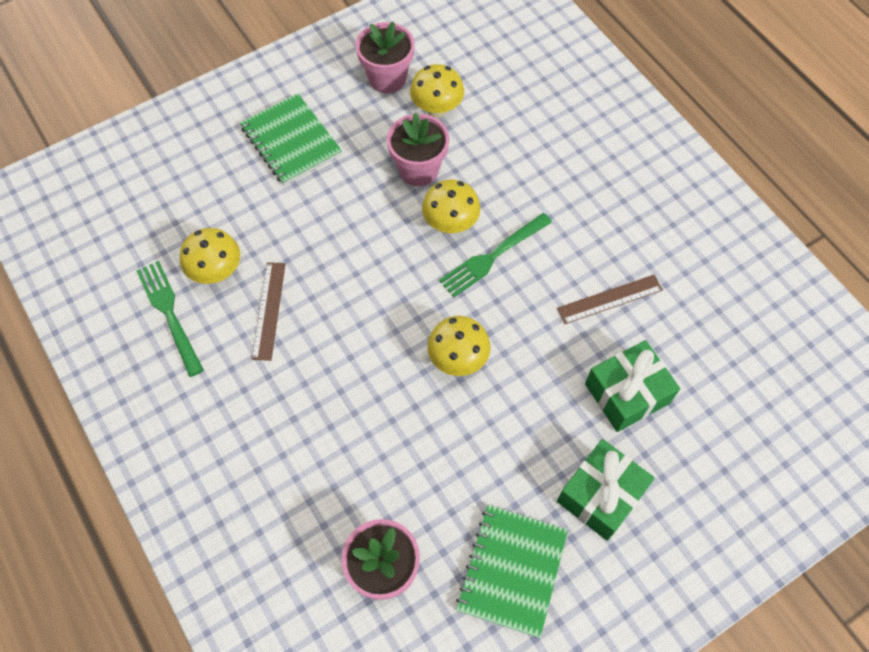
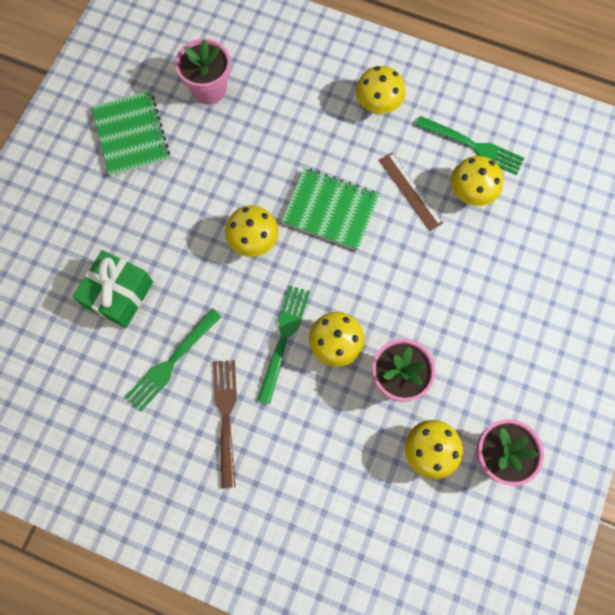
camera: 145 degrees right, 10 degrees up
green notebook [240,93,342,185] -> green notebook moved to [281,168,380,251]
brown ruler [557,275,663,324] -> green fork [125,308,222,412]
green gift [557,439,655,541] -> none
none -> brown fork [213,360,237,488]
none -> yellow mushroom [356,66,406,114]

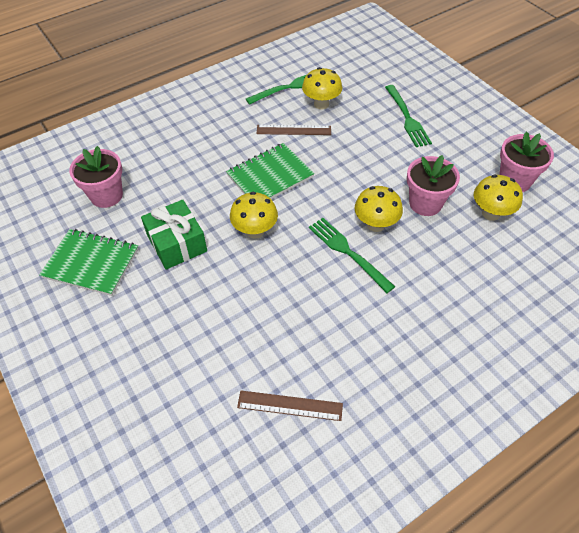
camera: 55 degrees left, 20 degrees down
green gift [73,250,153,328] -> green gift moved to [141,200,207,270]
green fork [125,308,222,412] -> green fork moved to [385,85,432,147]
brown fork [213,360,237,488] -> none
yellow mushroom [356,66,406,114] -> none
none -> brown ruler [237,391,343,421]

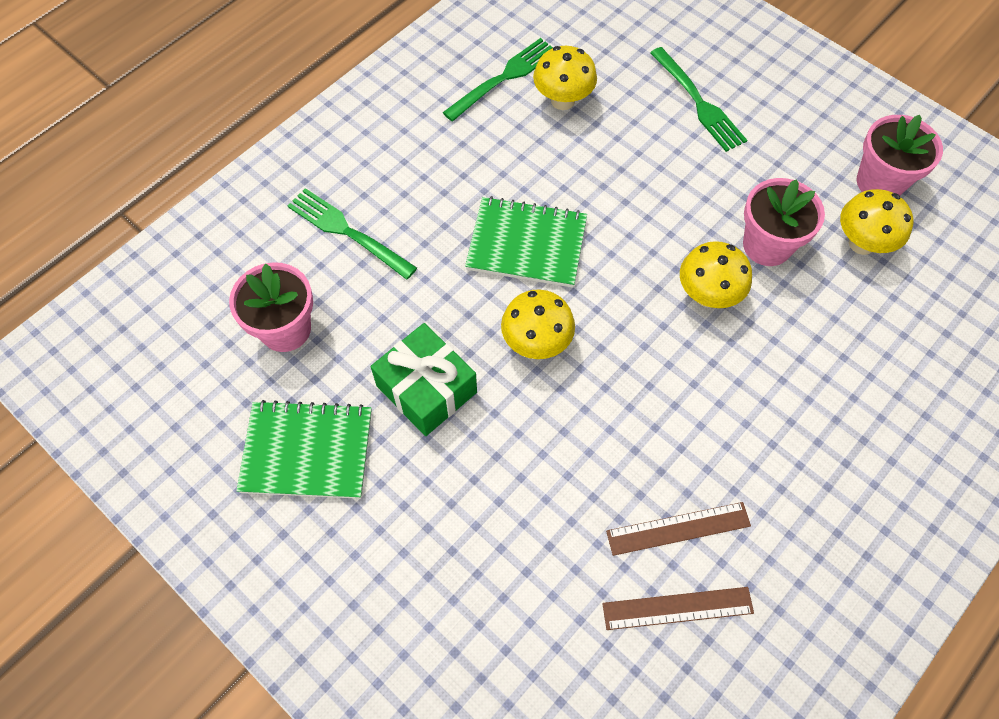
camera: 15 degrees left, 10 degrees up
green notebook [226,143,314,199] -> green notebook turned 60 degrees clockwise [465,196,587,288]
brown ruler [256,125,331,135] -> brown ruler moved to [606,502,751,556]
green fork [309,218,395,293] -> green fork moved to [287,188,417,280]

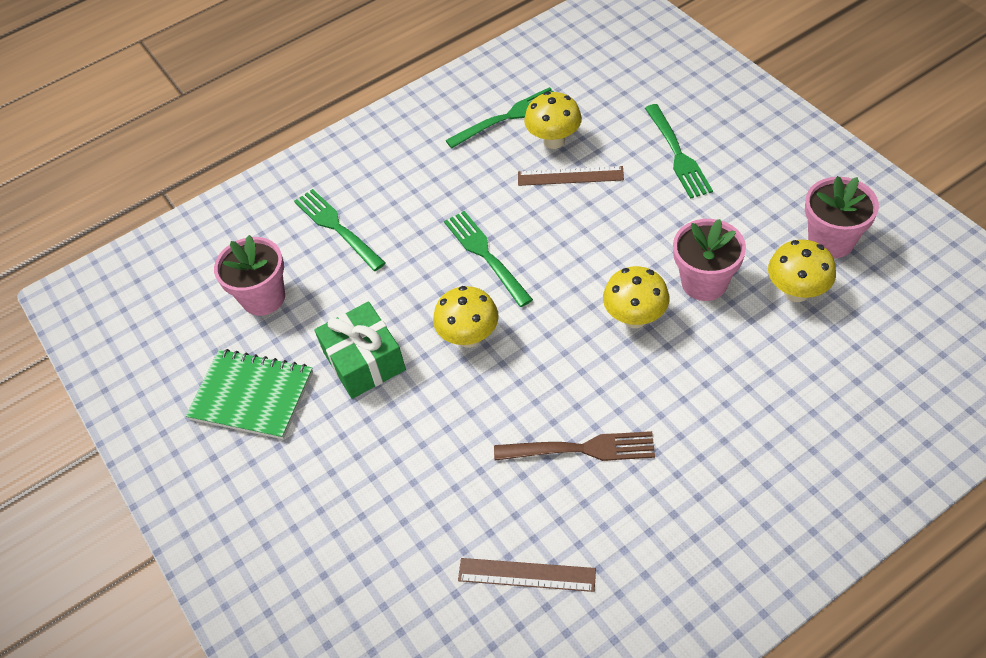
camera: 20 degrees right, 10 degrees down
green notebook [465,196,587,288] -> green fork [444,211,533,307]
brown ruler [606,502,751,556] -> brown ruler moved to [518,166,624,186]
none -> brown fork [494,431,655,461]

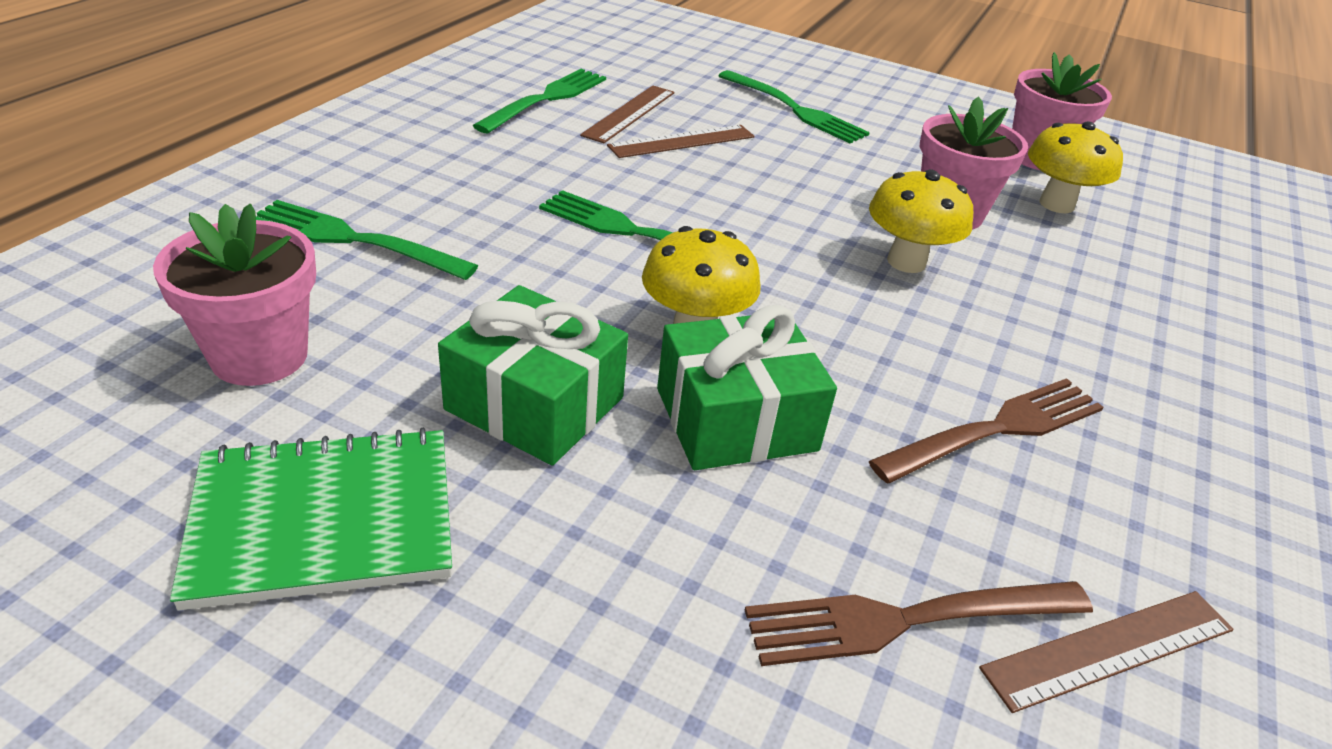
camera: 40 degrees left, 15 degrees down
yellow mushroom [524,92,582,149] -> brown ruler [580,86,674,143]
none -> green gift [657,305,837,470]
none -> brown fork [745,581,1093,666]

